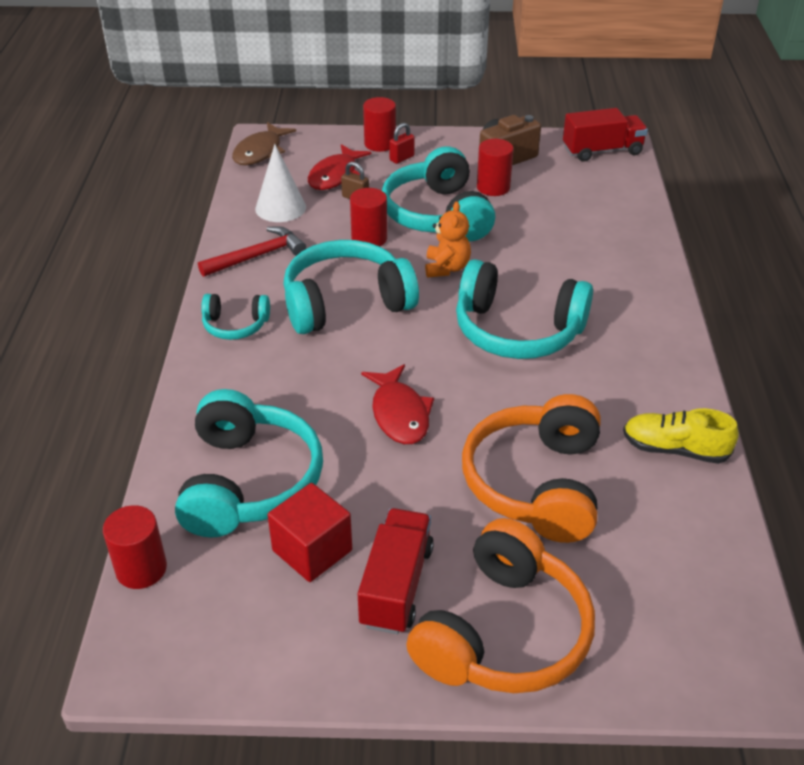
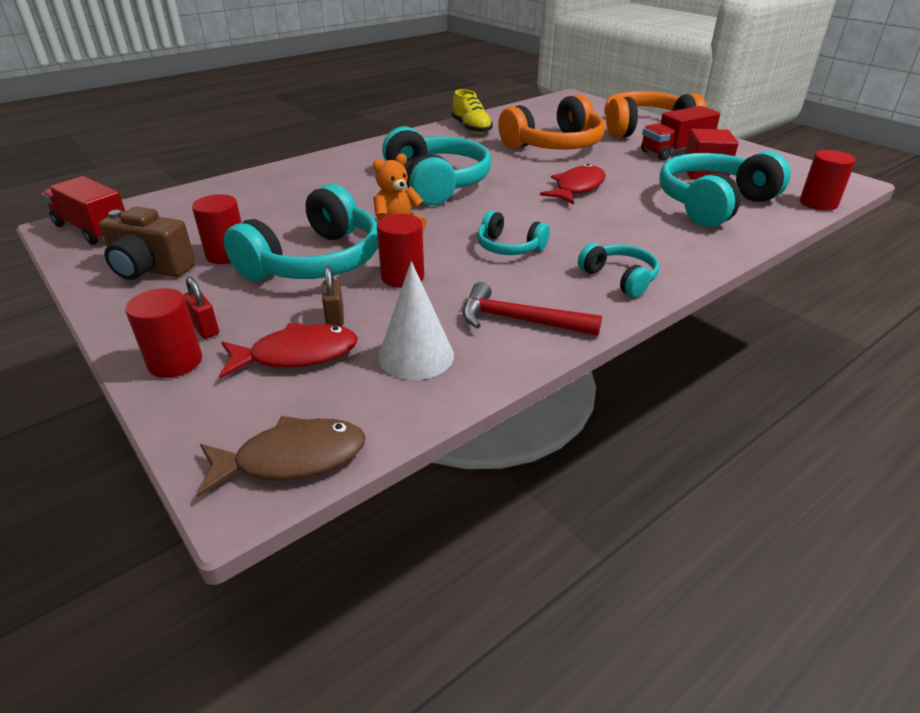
camera: 130 degrees left, 5 degrees down
turquoise headphones [283,240,419,334] -> turquoise headphones [477,211,550,255], size x0.51
red padlock [389,123,415,164] -> red padlock turned 45 degrees clockwise [184,277,219,339]

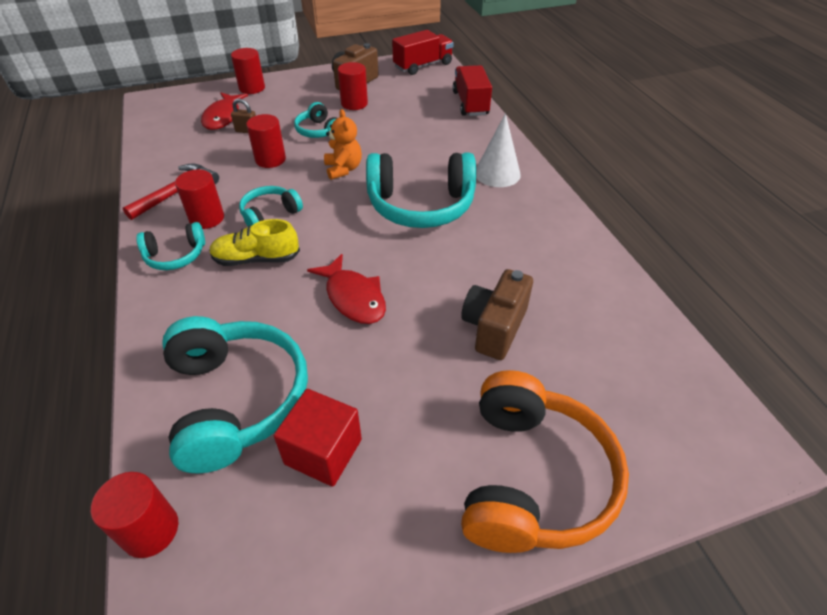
camera: 110 degrees right, 10 degrees up
red padlock [184,277,219,339] -> none
brown fish [196,416,366,497] -> none
turquoise headphones [224,184,378,281] -> turquoise headphones [294,102,337,138], size x0.51
white cone [378,261,454,380] -> white cone moved to [476,113,521,187]
yellow shoe [452,89,493,134] -> yellow shoe moved to [209,219,300,266]
orange headphones [498,94,605,150] -> brown camera [461,269,533,360]
red truck [641,106,720,161] -> red truck moved to [453,65,492,116]
none -> red cylinder [175,169,224,229]

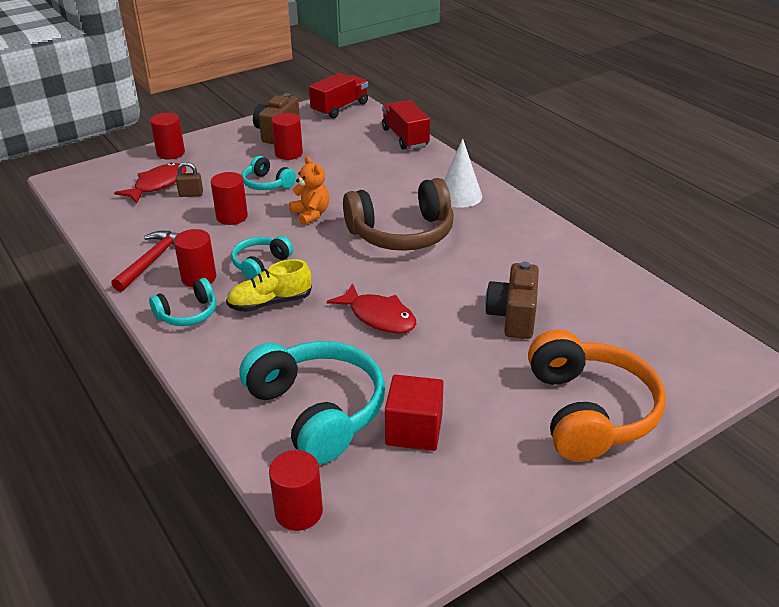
camera: 15 degrees left, 10 degrees down
red fish [201,93,248,130] -> red fish turned 135 degrees counterclockwise [114,163,186,204]
turquoise headphones [366,152,476,228] -> brown headphones [343,178,454,251]

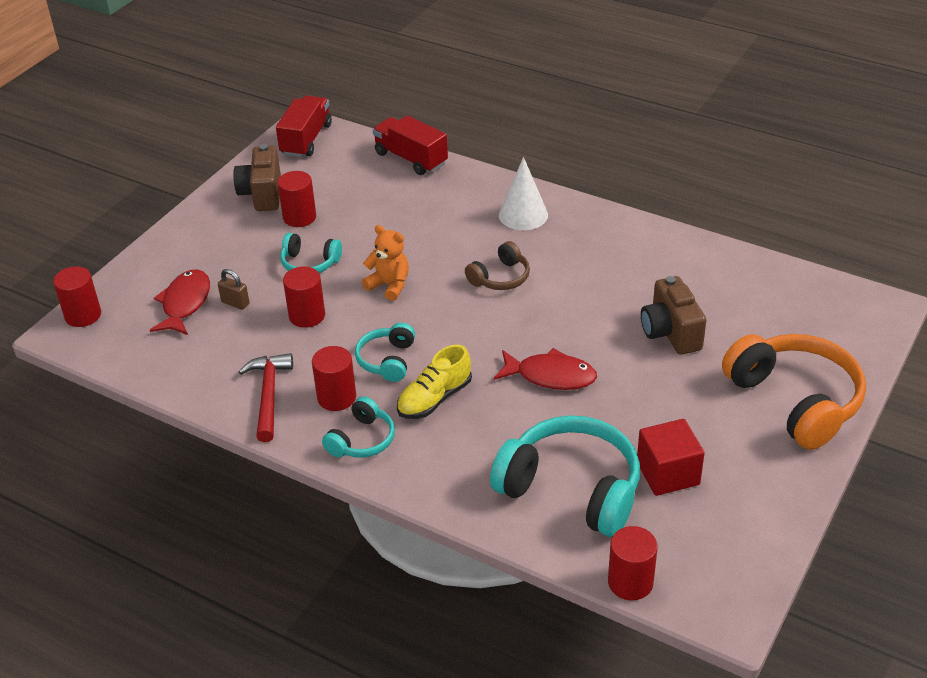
camera: 25 degrees left, 5 degrees up
red cylinder [150,113,185,159] -> red cylinder moved to [53,266,101,327]
brown padlock [176,162,203,197] -> brown padlock turned 60 degrees clockwise [218,269,249,310]
brown headphones [343,178,454,251] -> brown headphones [465,241,530,290], size x0.51

